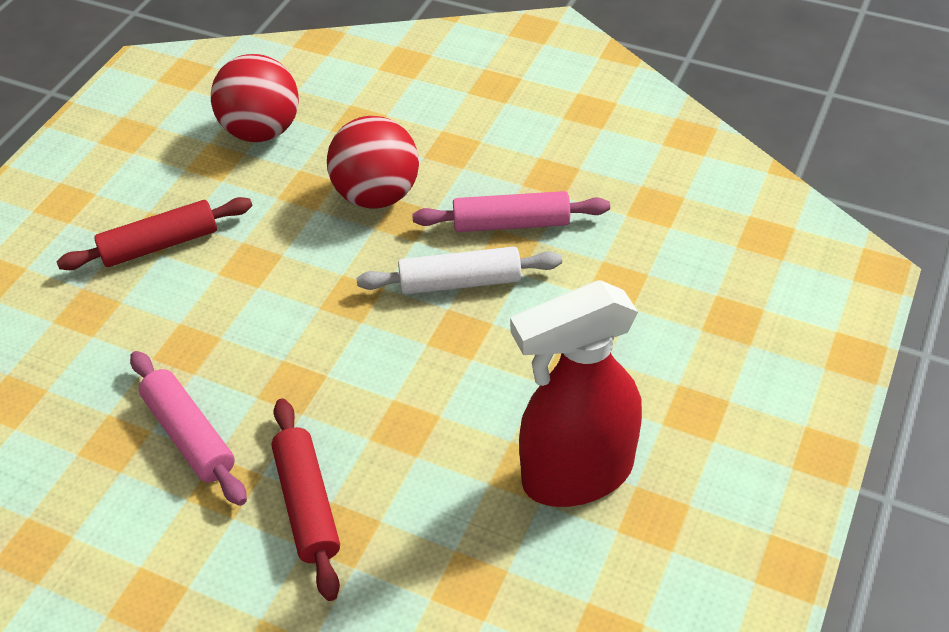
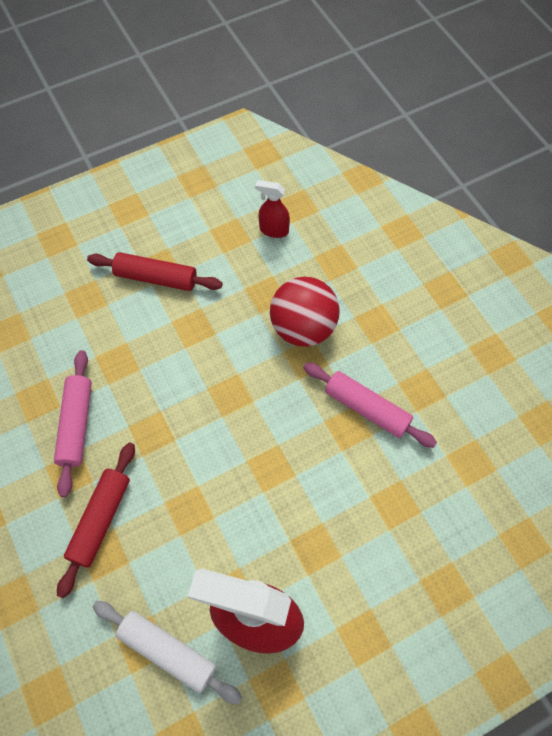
camera: 35 degrees right, 15 degrees up
red ball [211,54,299,142] -> red spray bottle [255,180,290,238]
white rolling pin [357,247,562,295] -> white rolling pin moved to [93,601,242,704]

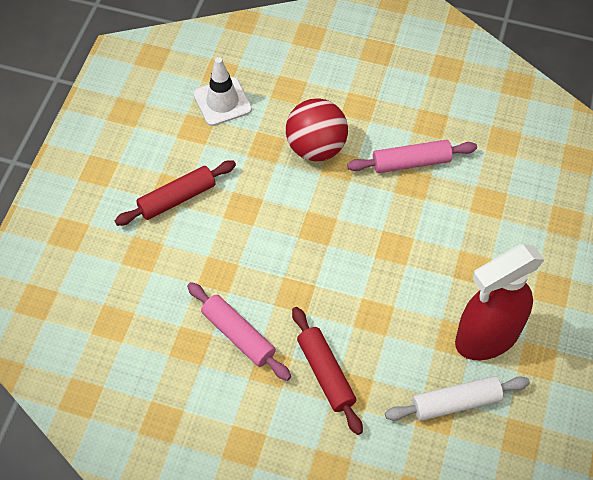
camera: 45 degrees left, 5 degrees down
red spray bottle [255,180,290,238] -> white traffic cone [194,57,252,126]

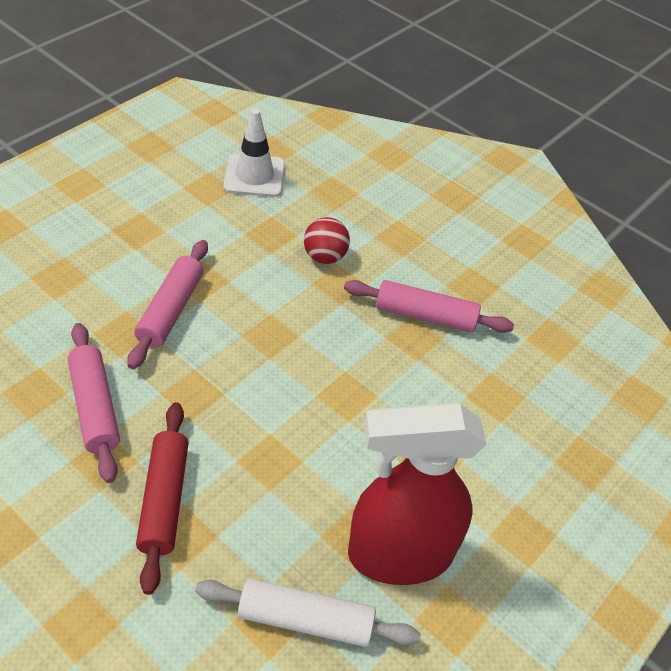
camera: 20 degrees right, 10 degrees down
red rolling pin [115,160,236,226] -> none
red ball [286,98,348,161] -> red ball [304,217,350,264], size x0.59
none -> pink rolling pin [127,240,208,369]

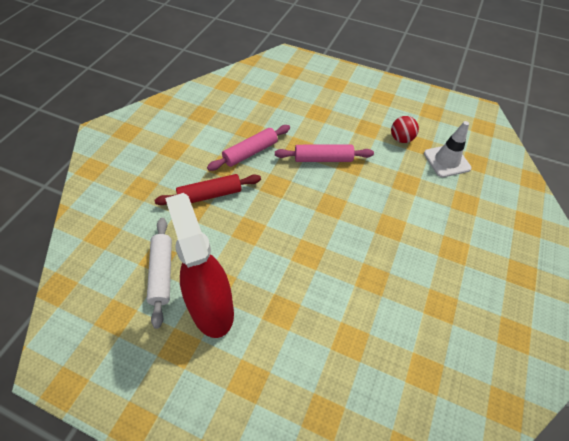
camera: 75 degrees right, 5 degrees up
red ball [304,217,350,264] -> red ball moved to [391,116,419,143]
pink rolling pin [344,280,514,333] -> none

